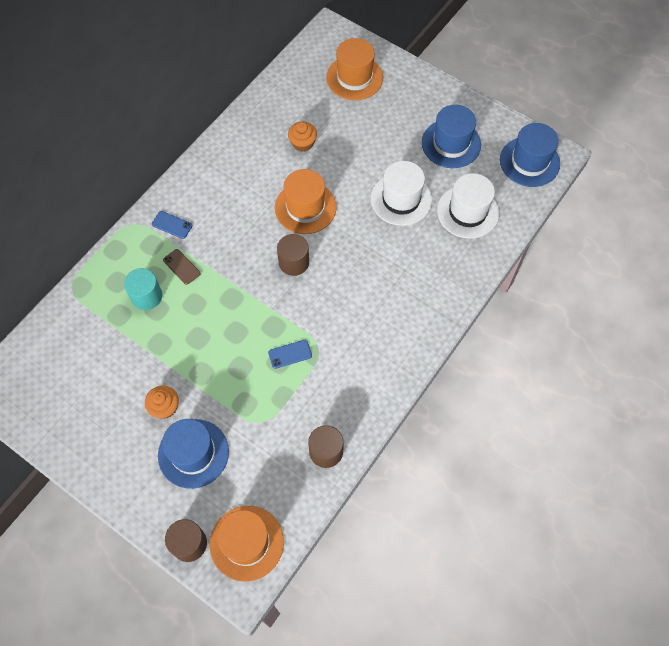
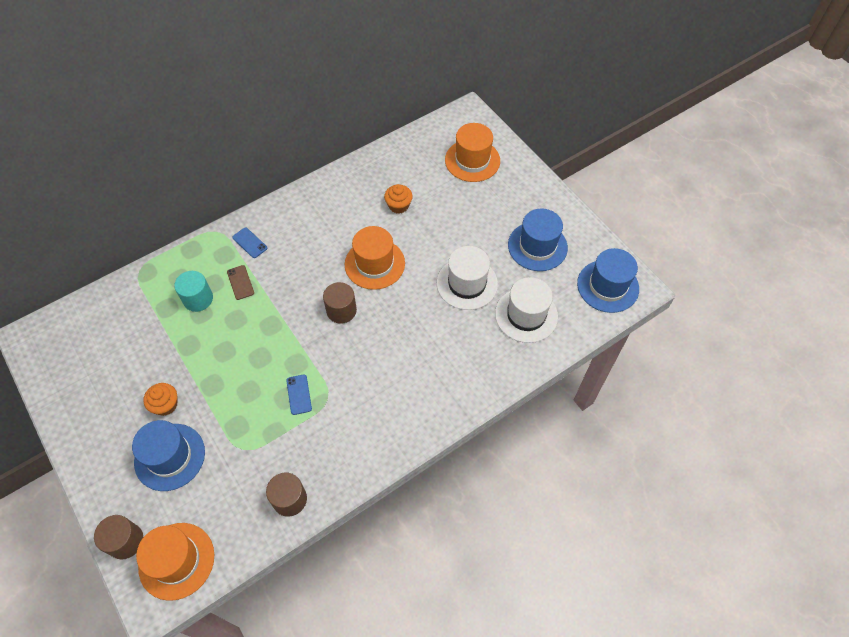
camera: 20 degrees right, 5 degrees down
blue phone [268,340,312,369] -> blue phone turned 75 degrees clockwise [286,374,312,415]

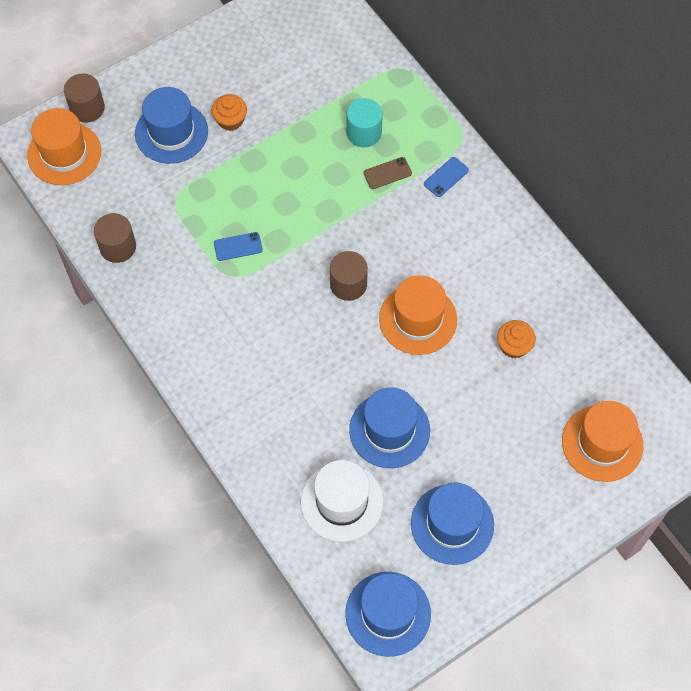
camera: 90 degrees right, 5 degrees up
white hat [437,246,498,310] -> blue hat [349,387,430,468]

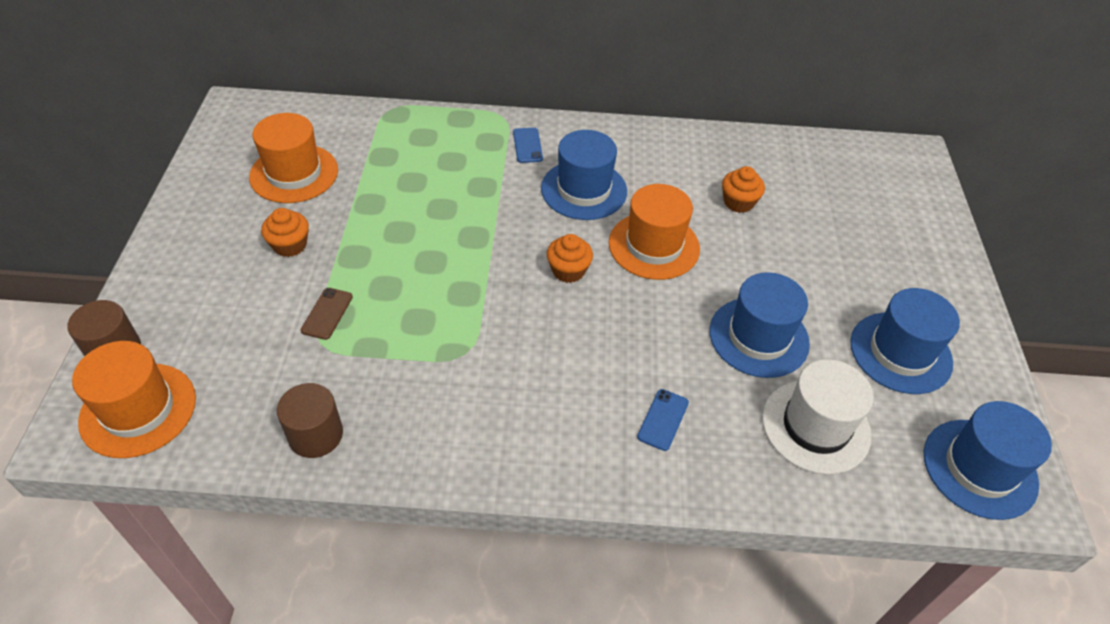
camera: 55 degrees left, 15 degrees down
blue hat [135,87,208,164] -> blue hat moved to [541,130,627,220]
blue phone [214,232,263,261] -> blue phone moved to [637,389,689,451]
brown cylinder [330,251,368,301] -> orange cupcake [547,234,593,283]
turquoise cylinder [347,98,383,147] -> none
brown phone [363,157,412,189] -> brown phone moved to [301,288,353,340]
orange hat [562,401,643,482] -> orange hat moved to [249,113,338,203]

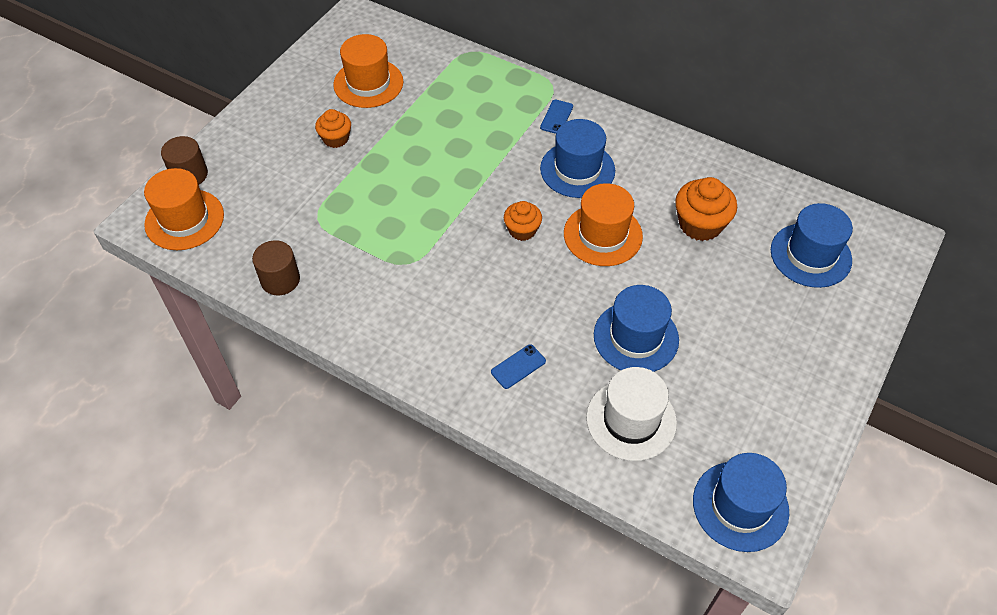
camera: 30 degrees right, 5 degrees up
brown phone [301,288,353,340] -> none
orange cupcake [722,166,765,213] -> orange cupcake [675,177,737,241], size x1.58
blue hat [850,288,960,394] -> blue hat moved to [771,203,853,288]

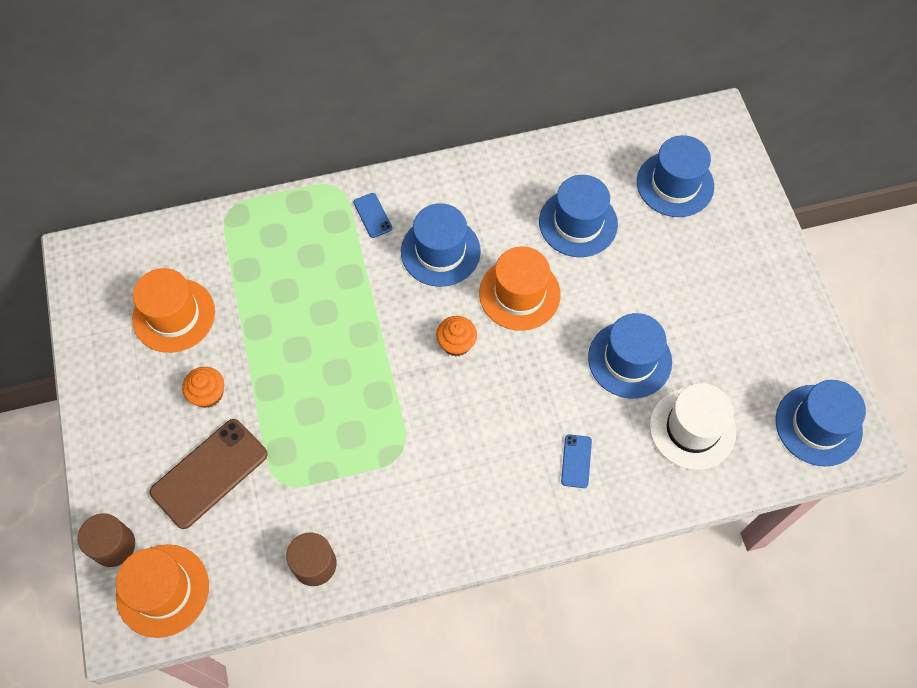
camera: 45 degrees left, 10 degrees up
orange cupcake [675,177,737,241] -> blue hat [539,175,618,257]
none -> brown phone [149,419,268,529]

